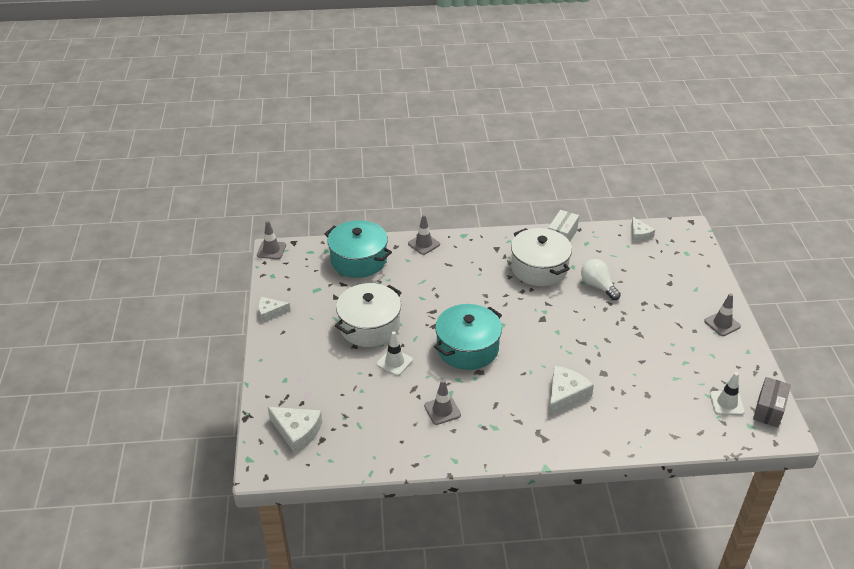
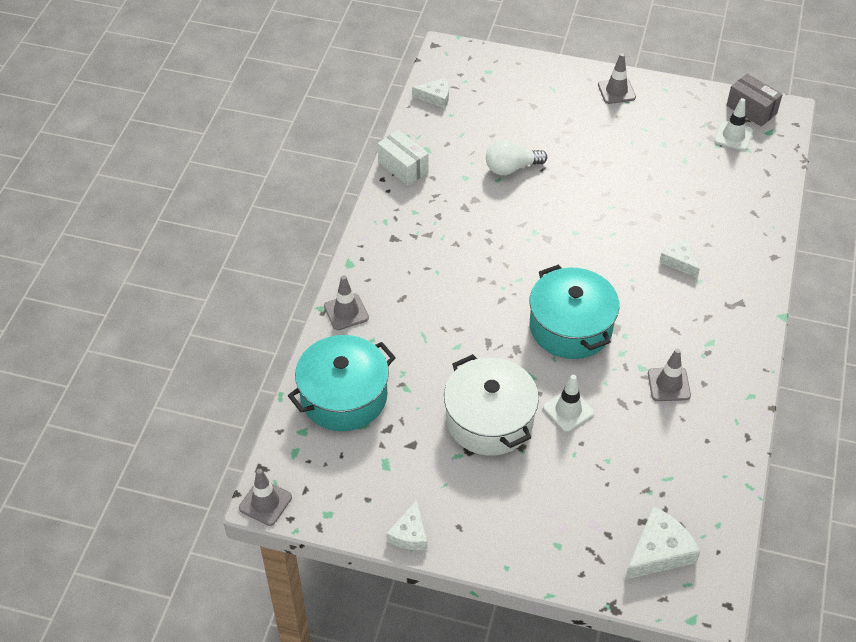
camera: 70 degrees left, 10 degrees up
white pot [511,228,572,286] -> none
white cheese [549,366,594,416] -> white cheese [659,238,700,278], size x0.64

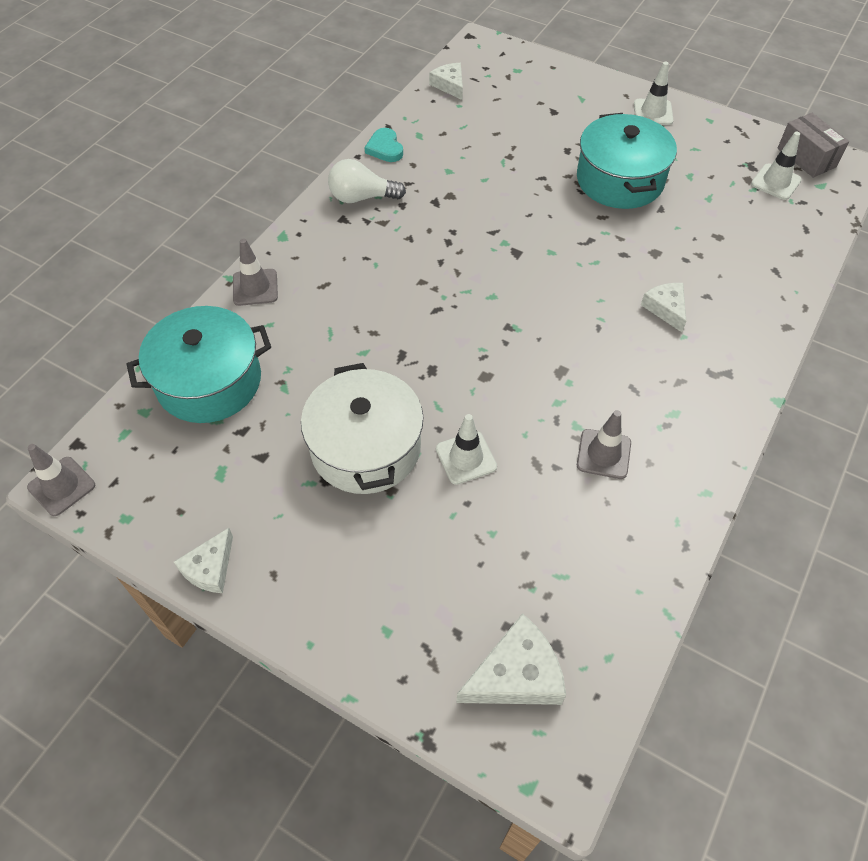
camera: 15 degrees right, 5 degrees up
white box [377,130,429,186] -> turquoise heart [364,128,403,162]
white cheese [412,78,449,109] -> white cheese turned 135 degrees counterclockwise [429,63,463,100]
white light bulb [486,140,547,175] -> white light bulb moved to [328,159,406,203]
turquoise pot [529,264,619,359] -> turquoise pot moved to [577,113,677,209]
grey traffic cone [598,53,636,104] -> white traffic cone [634,62,673,125]

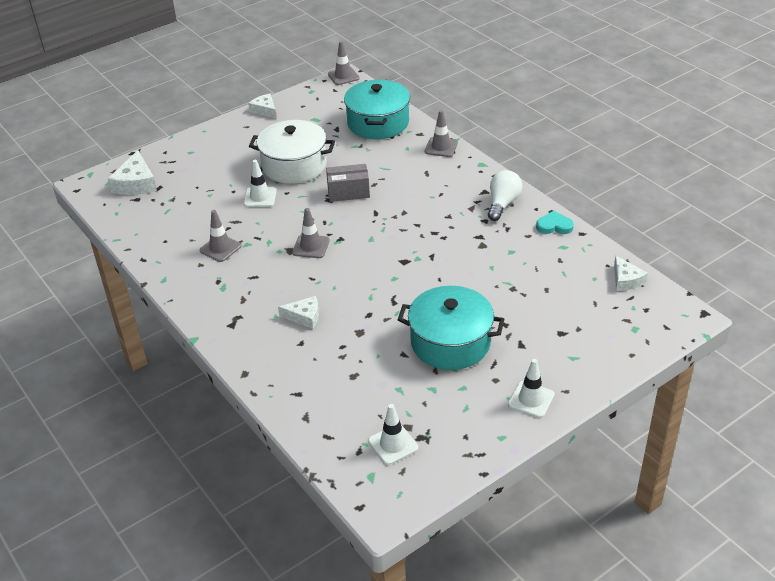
camera: 115 degrees right, 15 degrees down
white cheese [429,63,463,100] -> white cheese turned 75 degrees clockwise [614,256,648,291]
grey box [777,113,849,178] -> grey box moved to [326,164,370,202]
none -> grey traffic cone [292,208,330,258]

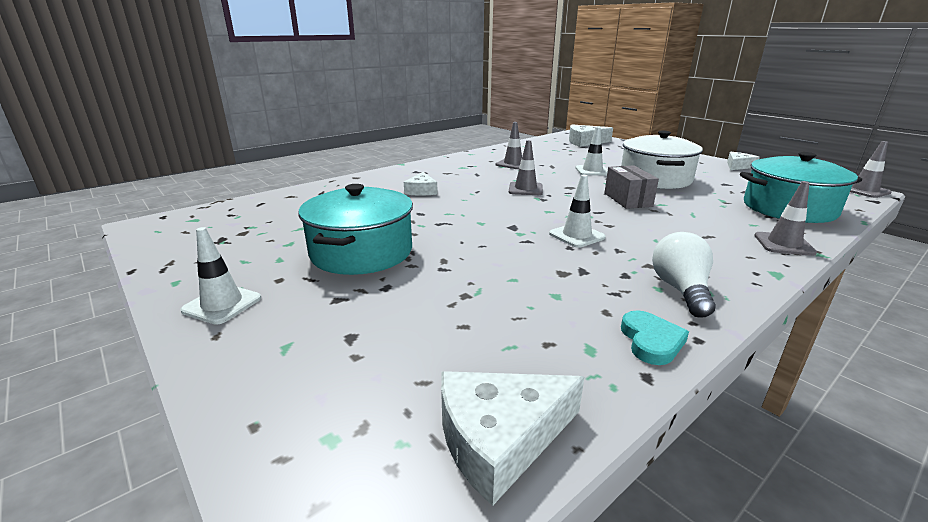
camera: 85 degrees right, 15 degrees down
white traffic cone [368,404,418,465] -> white traffic cone moved to [549,175,606,248]
white light bulb [488,170,522,221] -> white light bulb turned 105 degrees counterclockwise [652,232,716,318]
white cheese [614,256,648,291] -> white cheese [441,371,584,506], size x1.55

